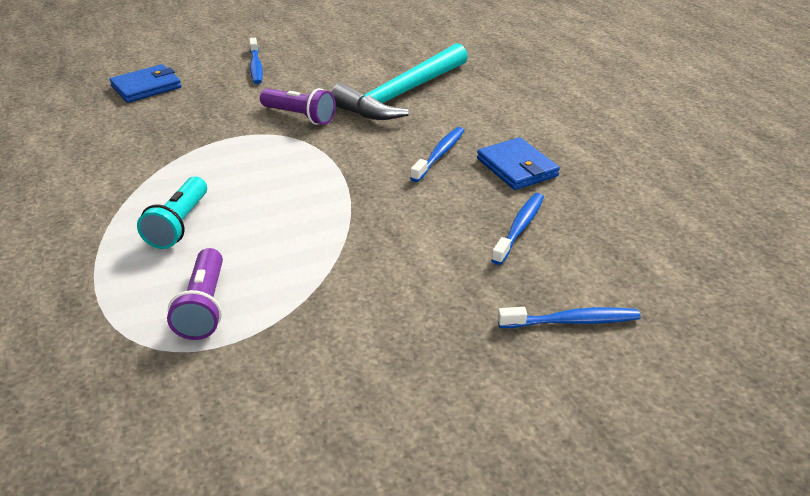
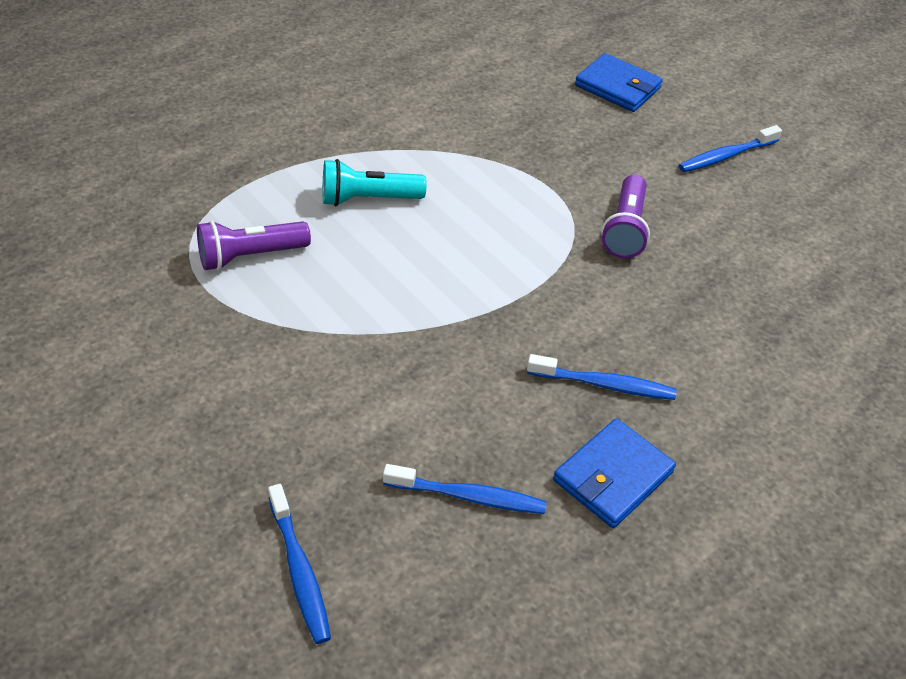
camera: 70 degrees right, 10 degrees up
turquoise hammer [331,43,468,120] -> none

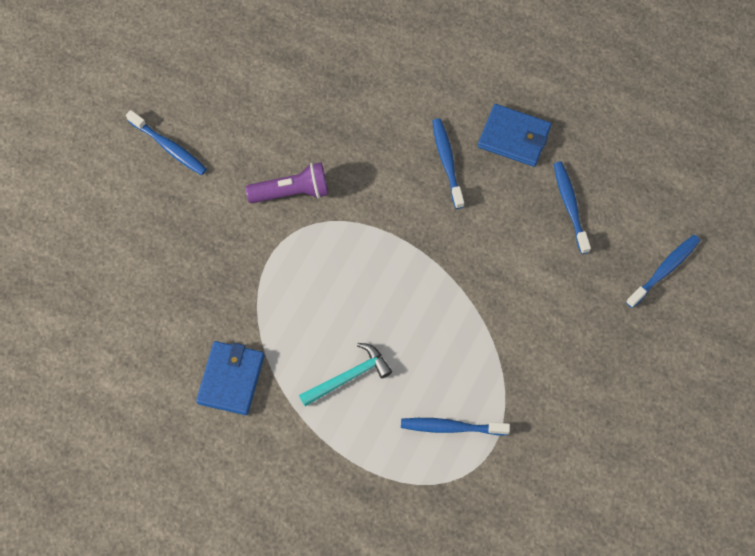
camera: 110 degrees left, 20 degrees up
purple flashlight [197,220,311,271] -> blue toothbrush [401,418,510,436]
turquoise flashlight [323,159,427,206] -> turquoise hammer [299,343,392,406]
blue wallet [575,53,663,112] -> blue wallet moved to [196,341,264,415]

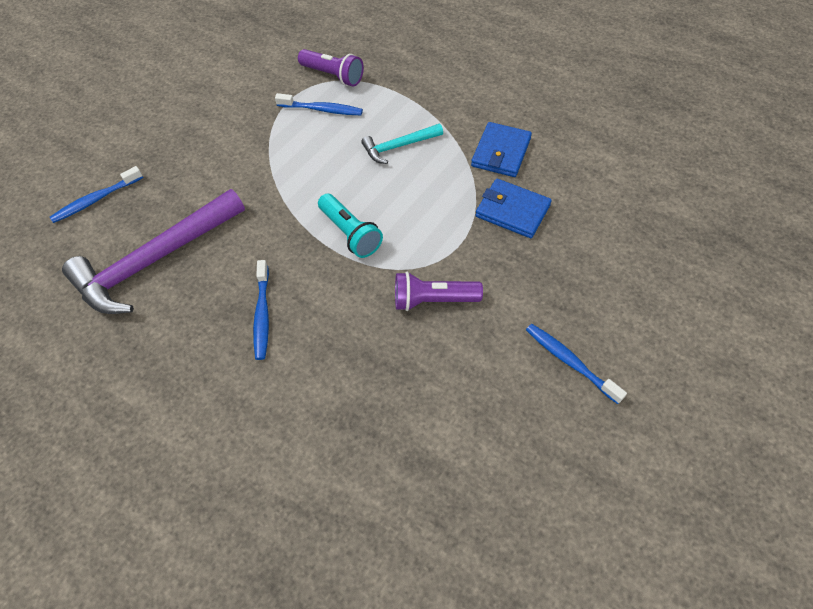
camera: 170 degrees left, 10 degrees down
blue wallet [478,104,551,167] -> blue wallet moved to [475,179,552,238]
blue toothbrush [554,162,591,254] -> purple hammer [62,189,245,314]
none -> purple flashlight [298,49,364,87]
none -> turquoise flashlight [318,194,383,258]

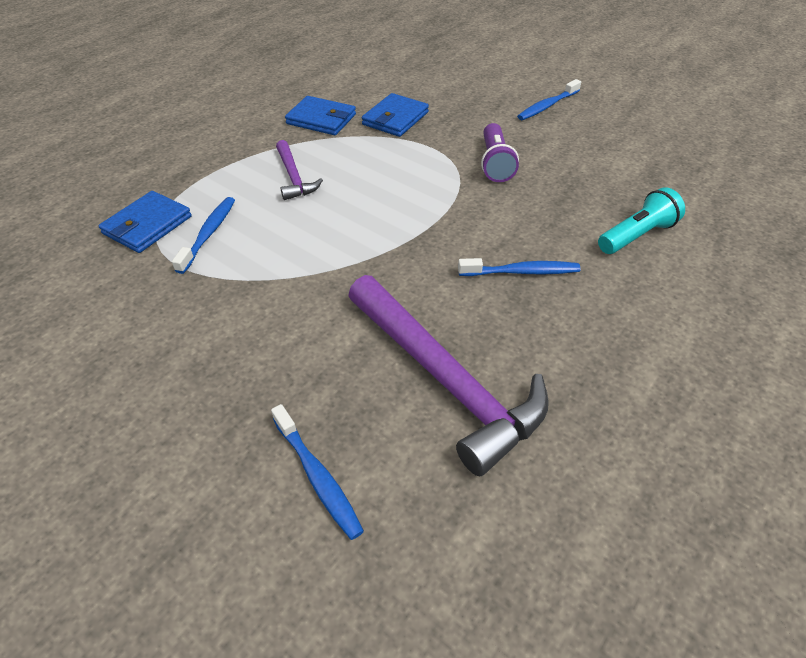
camera: 90 degrees left, 10 degrees down
purple flashlight [298,49,364,87] -> blue wallet [99,191,192,253]
turquoise flashlight [318,194,383,258] -> turquoise flashlight moved to [598,187,685,254]
turquoise hammer [361,124,443,164] -> purple hammer [276,140,323,200]

